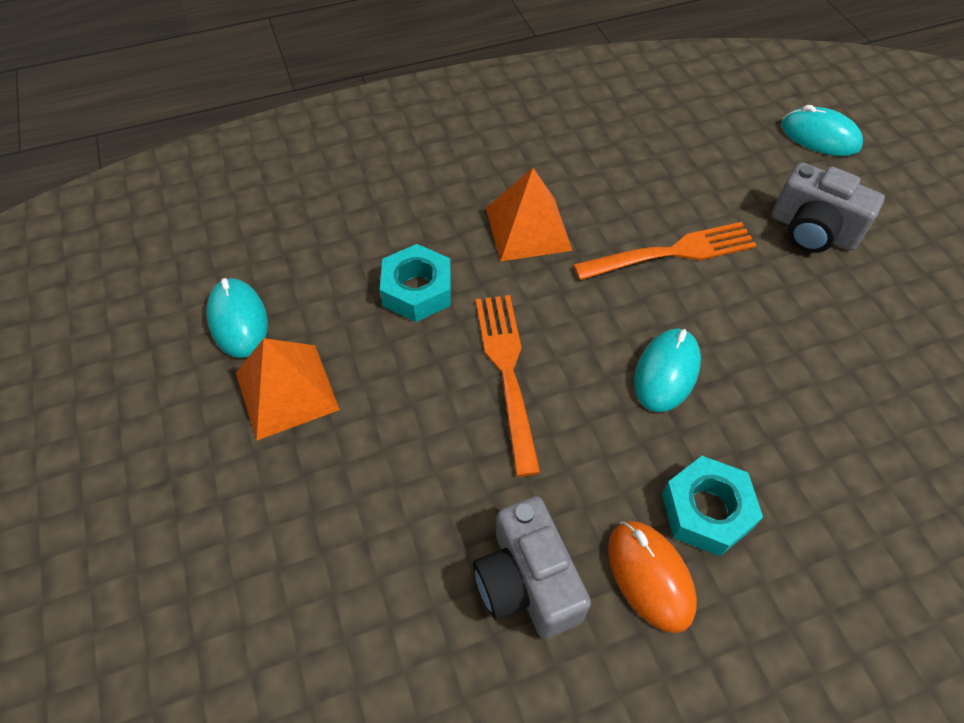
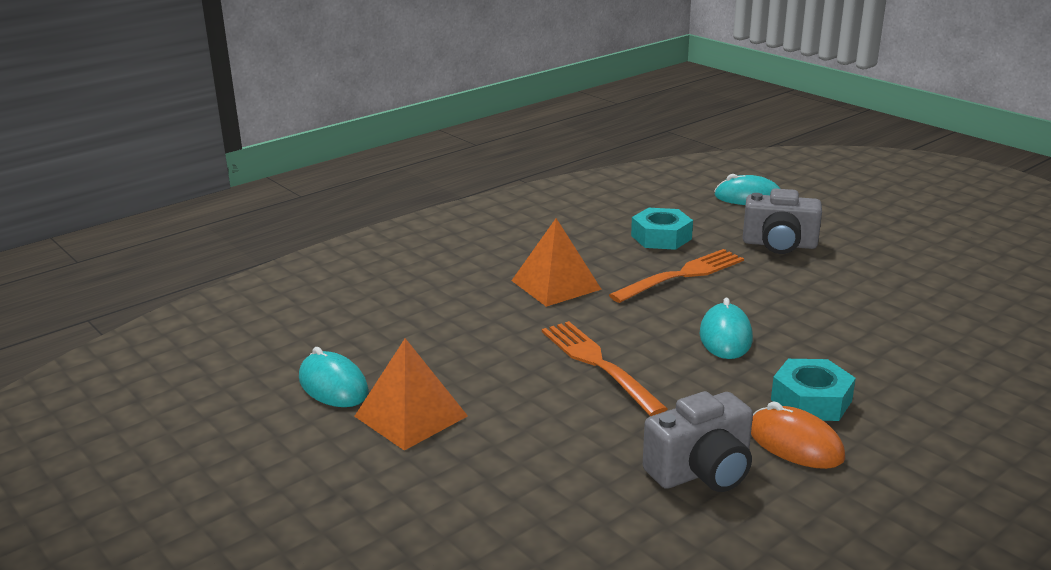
camera: 20 degrees left, 30 degrees down
turquoise nut [380,244,451,322] -> turquoise nut moved to [631,208,693,250]
grey camera [473,496,591,639] -> grey camera turned 75 degrees counterclockwise [643,391,753,492]

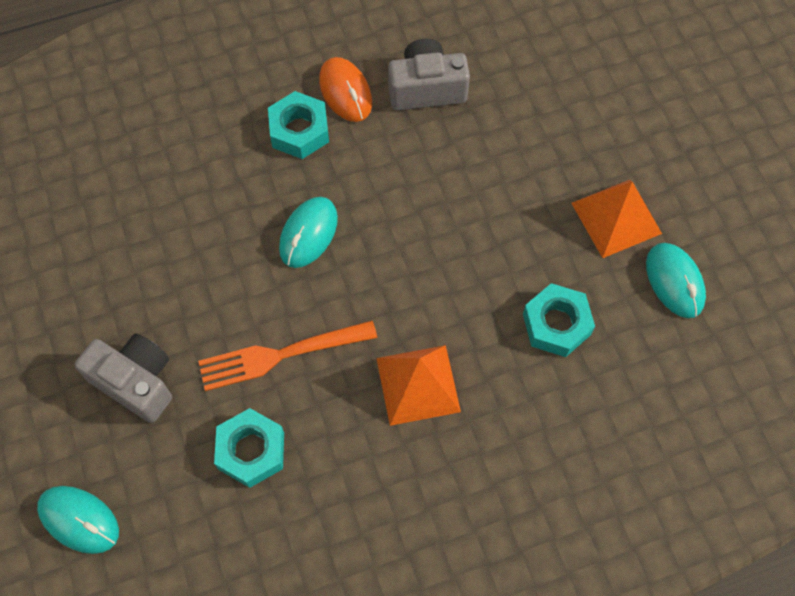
camera: 160 degrees left, 40 degrees up
orange fork [542,321,668,416] -> none
none -> turquoise nut [523,283,595,357]

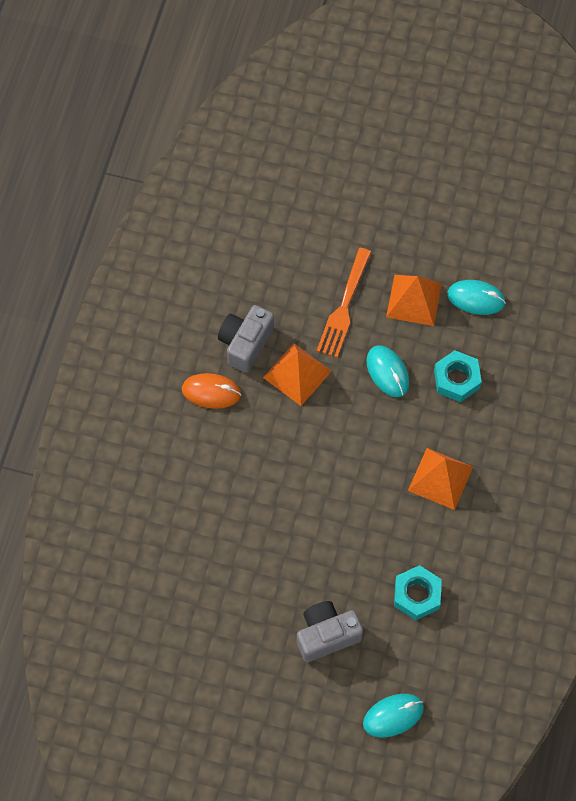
camera: 55 degrees left, 0 degrees up
orange fork [198,320,377,391] -> orange fork moved to [317,248,371,358]
turquoise nut [268,91,329,159] -> none
turquoise mouse [279,197,338,268] -> turquoise mouse moved to [366,345,409,397]
none -> orange pyramid [263,343,332,406]

